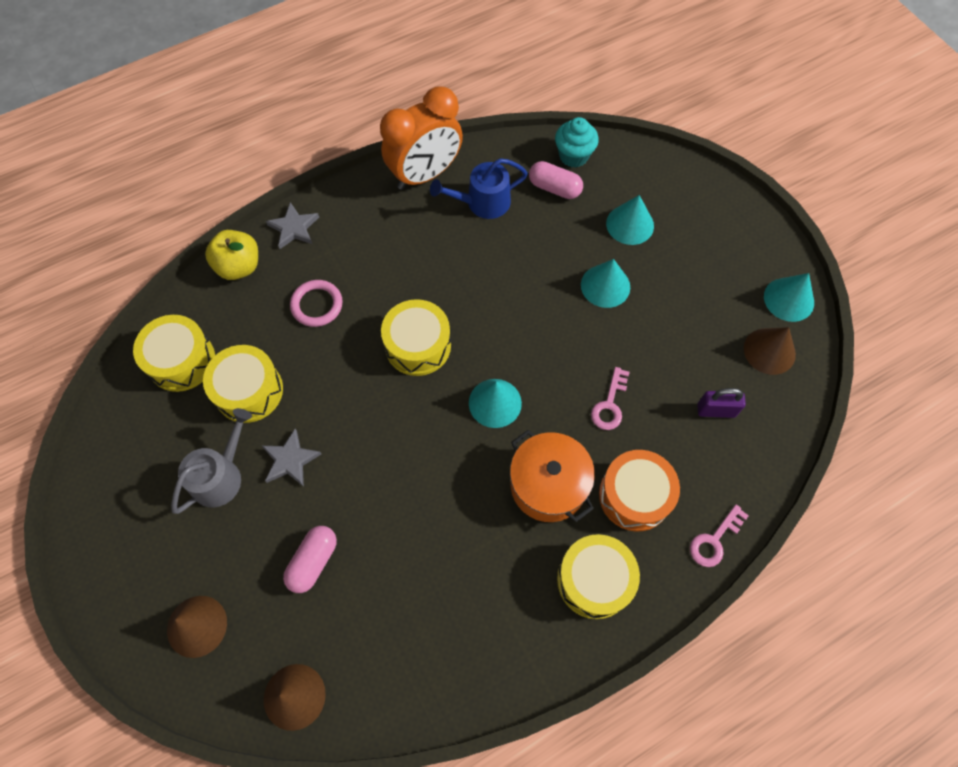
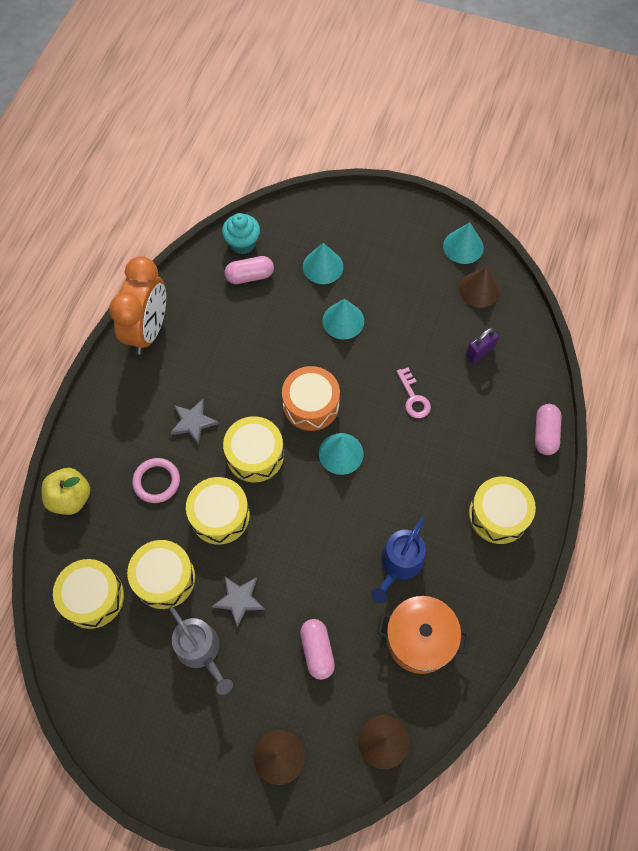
camera: 40 degrees left, 0 degrees up
grey watering can [171,408,252,514] -> grey watering can turned 150 degrees clockwise [169,606,233,695]
grey star [266,202,319,249] -> grey star moved to [170,399,219,445]
blue watering can [430,158,528,219] -> blue watering can moved to [371,517,426,603]
orange pot [510,430,595,522] -> orange pot moved to [377,596,470,674]
orange drum [599,450,680,532] -> orange drum moved to [282,366,340,431]
pink key [690,504,749,567] -> pink capsule [535,404,561,455]
none -> yellow drum [186,477,250,545]

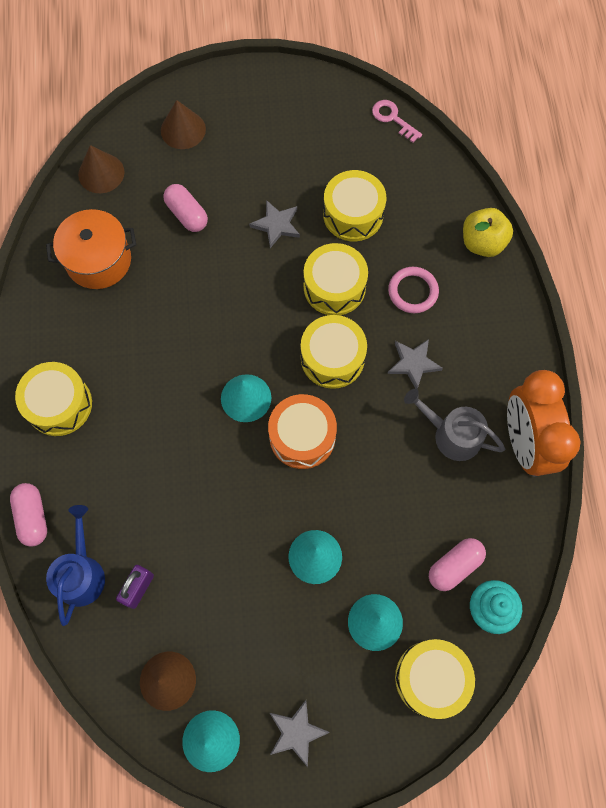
camera: 155 degrees right, 5 degrees up
yellow drum [53,559,124,629] -> yellow drum moved to [395,639,475,719]
grey watering can [169,606,233,695] -> grey watering can moved to [404,389,505,461]
blue watering can [371,517,426,603] -> blue watering can moved to [46,505,105,626]
pink key [396,367,431,418] -> pink key moved to [372,100,422,143]
none -> grey star [270,700,330,767]

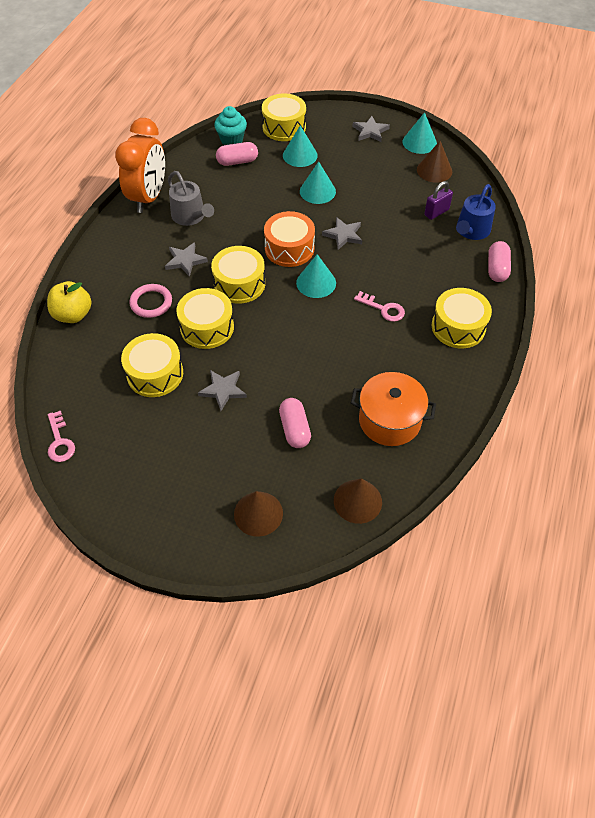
camera: 155 degrees left, 15 degrees down
none -> grey star [322,217,362,250]
none -> pink key [354,291,405,322]

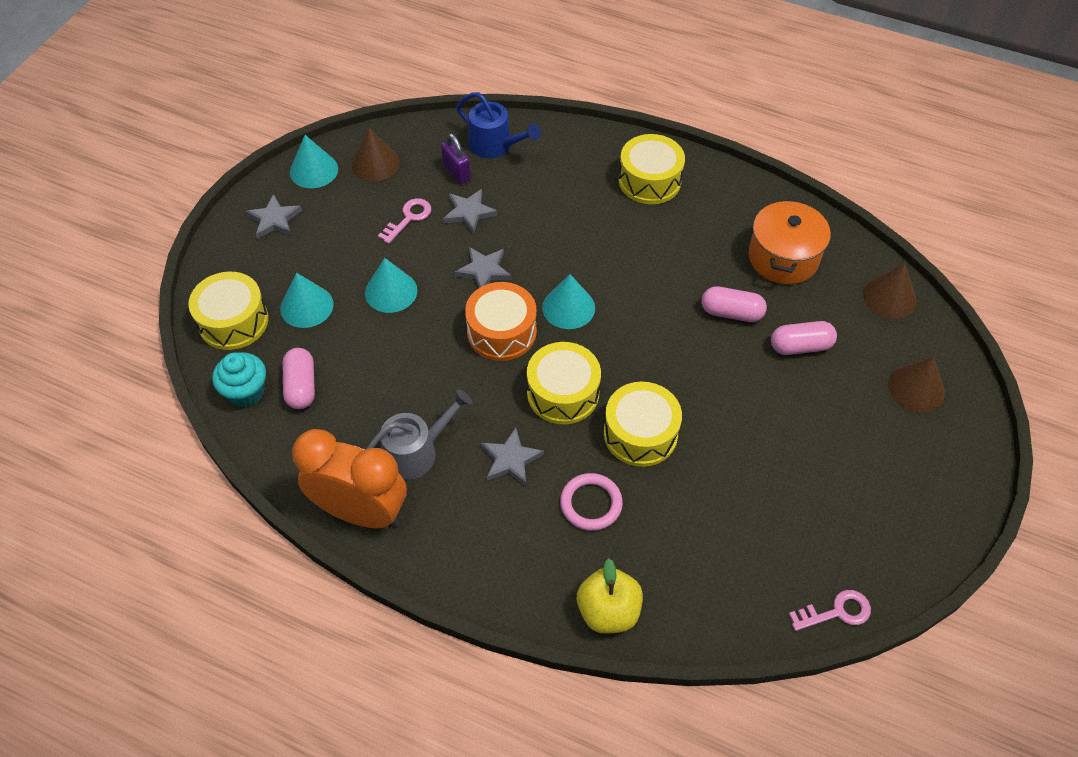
camera: 85 degrees left, 0 degrees up
yellow drum [121,333,183,397] -> none
grey star [198,370,247,411] -> grey star moved to [443,189,498,234]
pink key [354,291,405,322] -> pink key moved to [378,198,431,244]
pink capsule [488,241,511,282] -> pink capsule moved to [702,286,767,322]

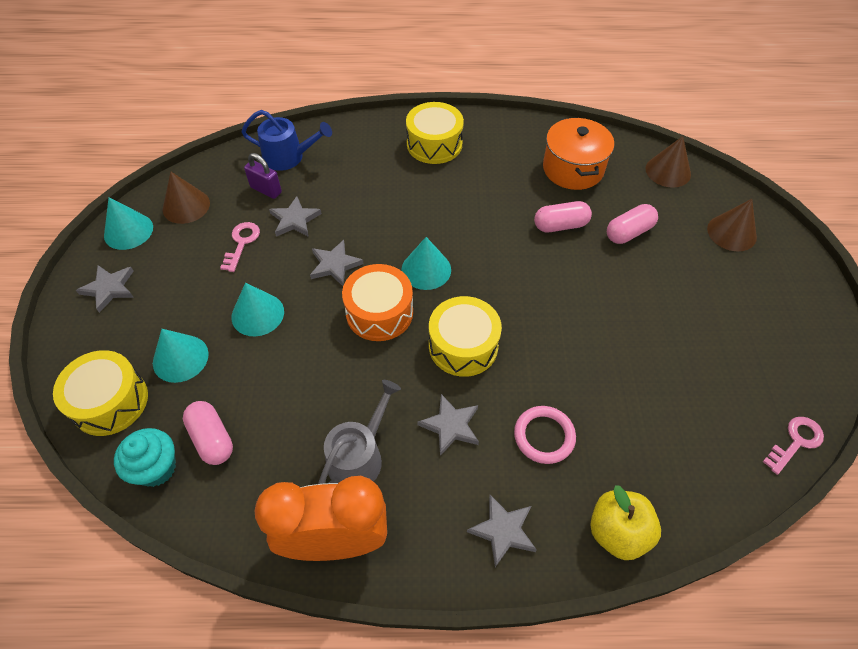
camera: 25 degrees left, 0 degrees up
yellow drum [604,382,682,467] -> none
none -> grey star [467,495,537,567]

